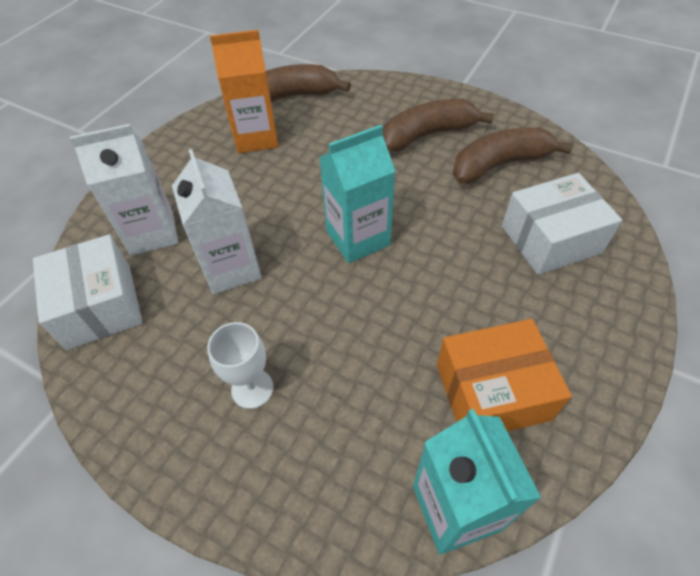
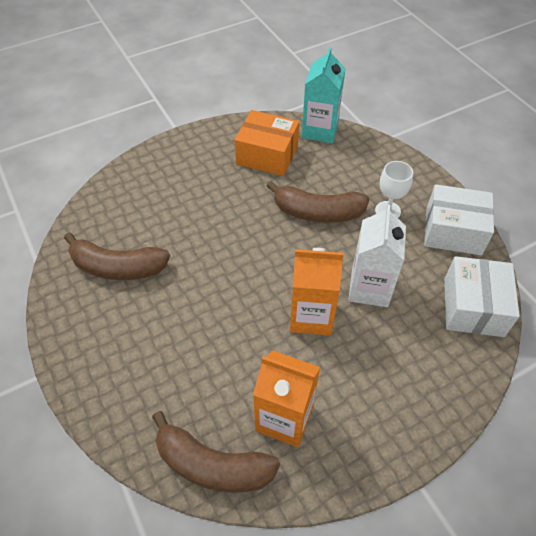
camera: 150 degrees left, 0 degrees up
white carton [70,124,178,256] -> none
turquoise carton [319,125,395,263] -> none
brown banana [383,99,494,152] -> brown banana moved to [267,181,369,223]
white box [502,173,622,275] -> white box moved to [424,184,494,255]
none -> orange carton [290,248,344,335]

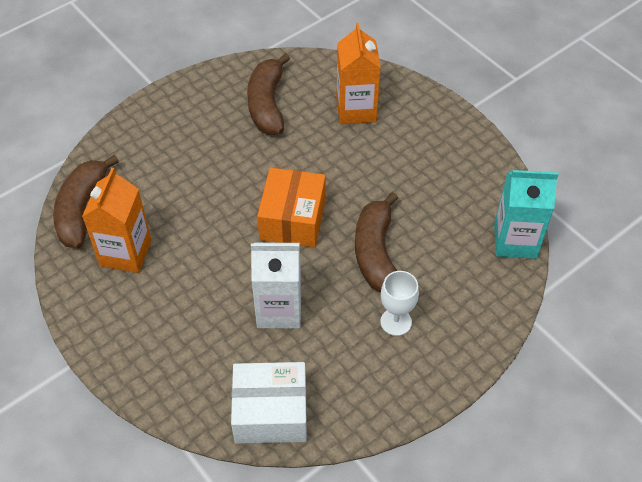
camera: 80 degrees right, 0 degrees up
orange box [235,110,299,176] -> orange box moved to [257,168,326,248]
orange carton [290,248,344,335] -> orange carton moved to [336,23,381,124]
white box [424,184,494,255] -> none

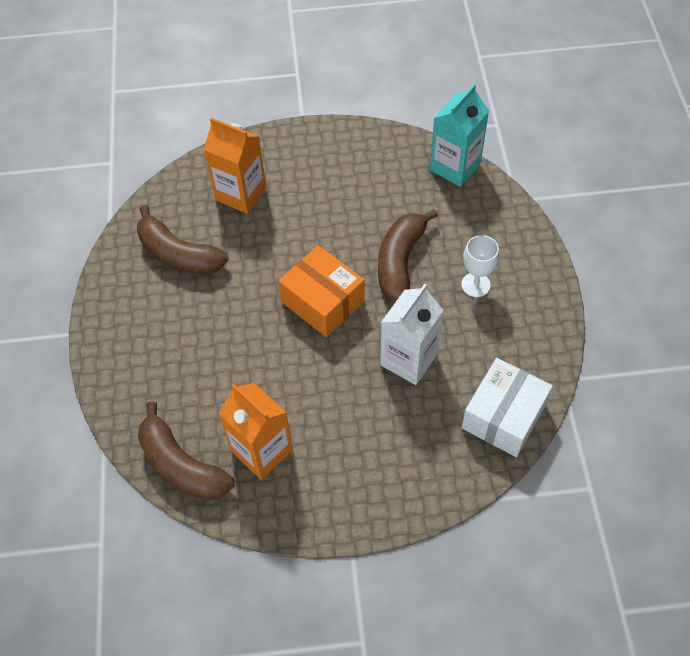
camera: 55 degrees left, 5 degrees up
brown banana [355,192,398,293] -> brown banana turned 75 degrees clockwise [378,209,438,301]

